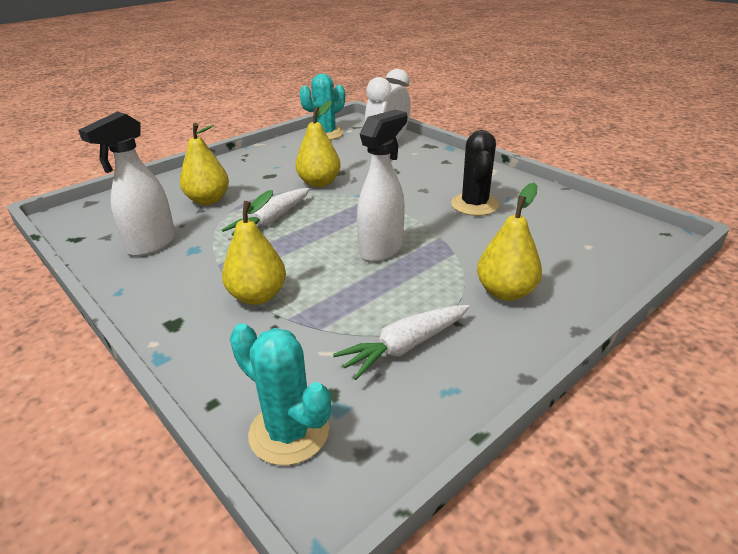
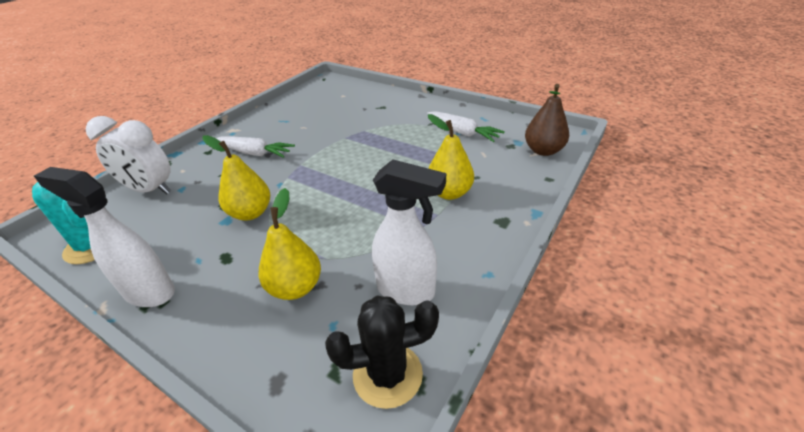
camera: 105 degrees left, 5 degrees up
white carrot [222,188,310,235] -> white carrot moved to [216,136,295,158]
turquoise cactus [230,323,331,465] -> brown pear [525,84,569,156]
white spray bottle [357,110,407,262] -> white spray bottle moved to [34,167,175,307]
black cactus [451,130,499,216] -> black cactus moved to [325,296,439,409]
yellow pear [477,183,542,301] -> none

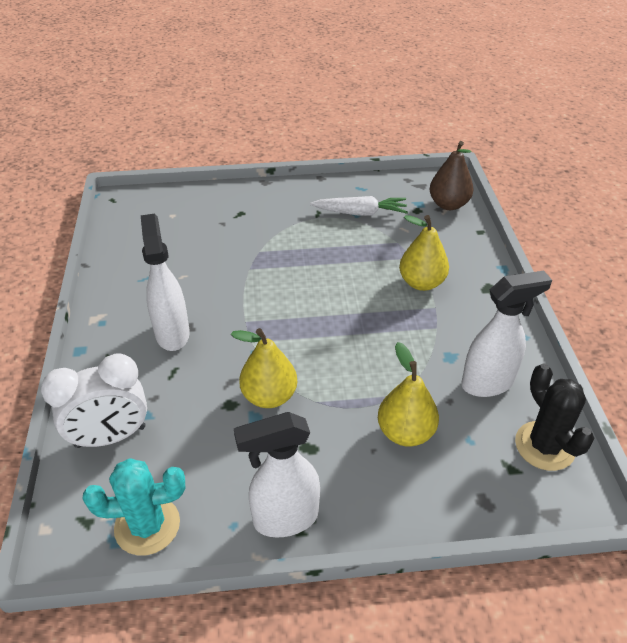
camera: 40 degrees left, 5 degrees up
white carrot [216,136,295,158] -> white spray bottle [141,213,190,351]
black cactus [325,296,439,409] -> black cactus turned 60 degrees counterclockwise [515,364,594,471]

